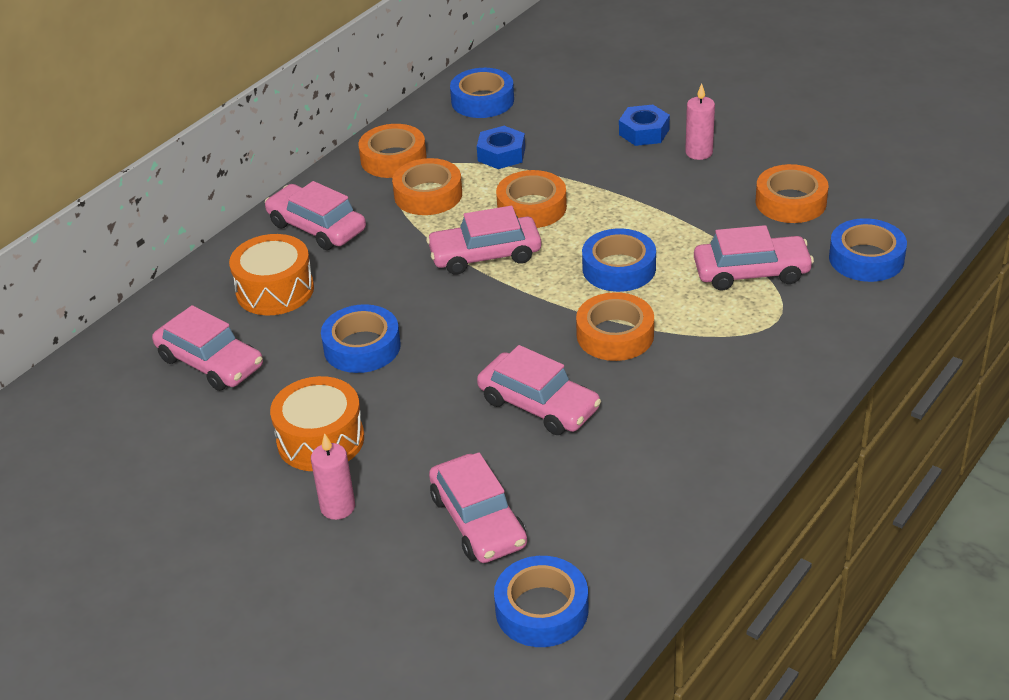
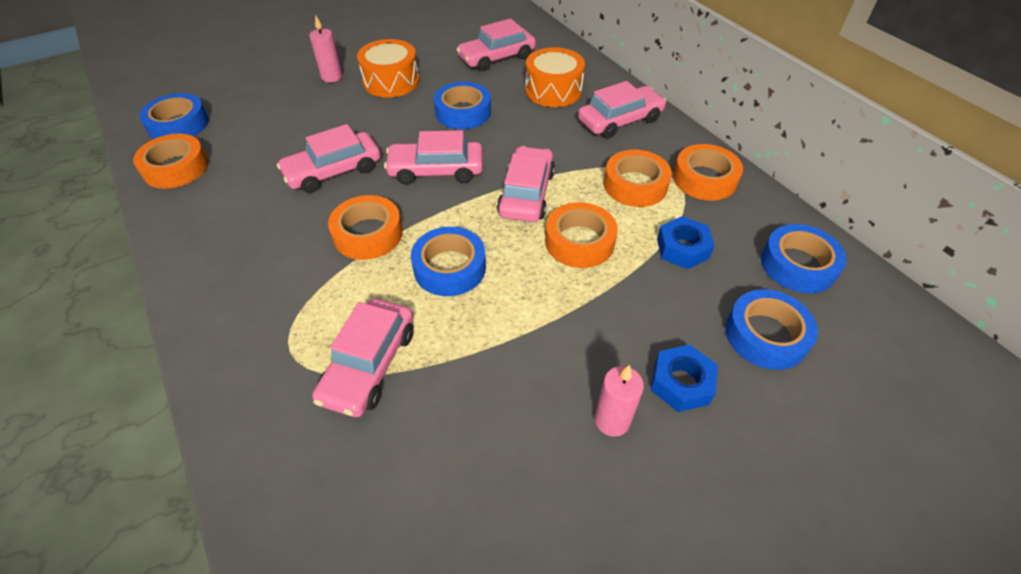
camera: 110 degrees right, 10 degrees up
pink car [429,452,527,563] -> pink car moved to [384,130,483,185]
orange tape [756,164,828,223] -> orange tape moved to [133,134,209,189]
blue tape [829,218,907,282] -> blue tape moved to [725,289,818,370]

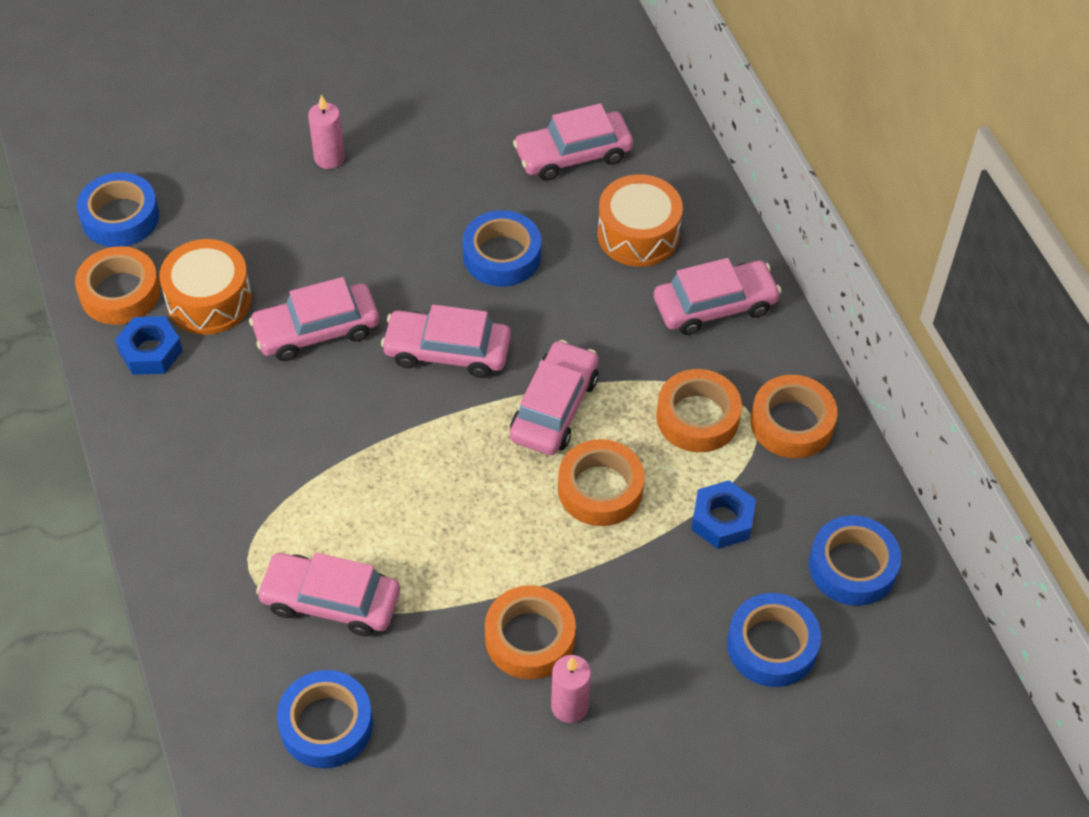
camera: 10 degrees right, 5 degrees up
pink car [312,298,414,417] -> pink car turned 75 degrees clockwise [256,553,400,637]
orange tape [328,195,403,260] -> orange tape moved to [485,585,576,679]
orange drum [357,39,419,98] -> orange drum moved to [159,239,252,335]
blue tape [411,227,486,296] -> blue tape moved to [277,670,373,768]
blue nut [651,345,718,412] -> blue nut moved to [115,316,183,375]

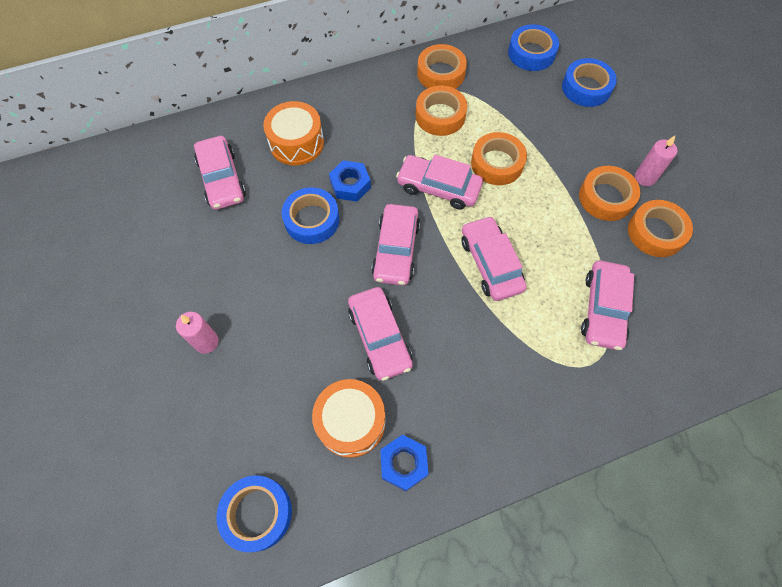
camera: 90 degrees left, 10 degrees up
orange tape [75,246,160,325] -> orange tape moved to [628,200,693,257]
blue tape [277,670,373,768] -> none
pink car [654,258,782,335] -> pink car moved to [462,216,527,301]
blue nut [691,480,756,549] -> blue nut moved to [329,160,371,202]

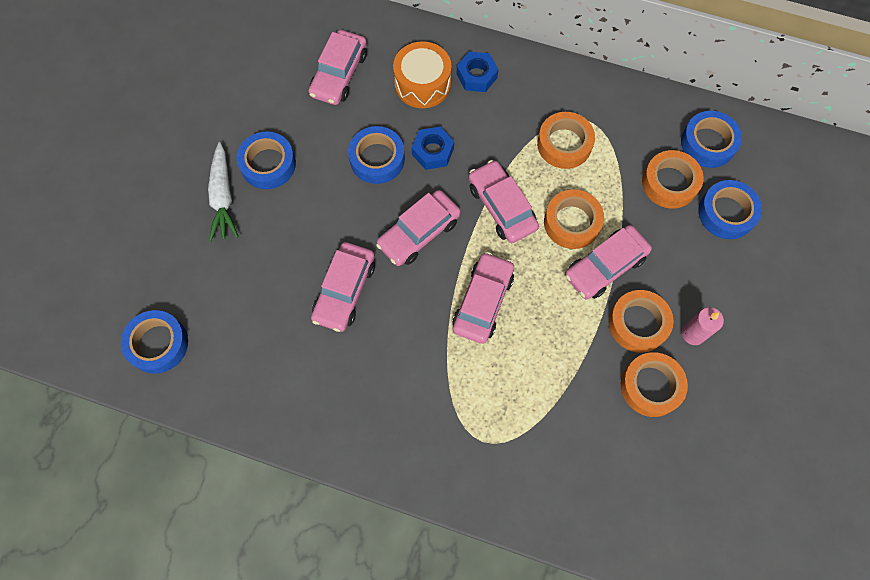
camera: 40 degrees right, 5 degrees up
pink candle [176,312,219,354] -> white carrot [208,142,239,241]
orange drum [312,379,386,458] -> none
blue nut [380,435,429,491] -> blue nut moved to [457,52,499,92]
orange tape [417,44,467,89] -> orange tape moved to [642,150,704,209]
pink car [581,261,634,350] -> pink car moved to [565,225,652,299]
none -> blue tape [237,132,296,189]

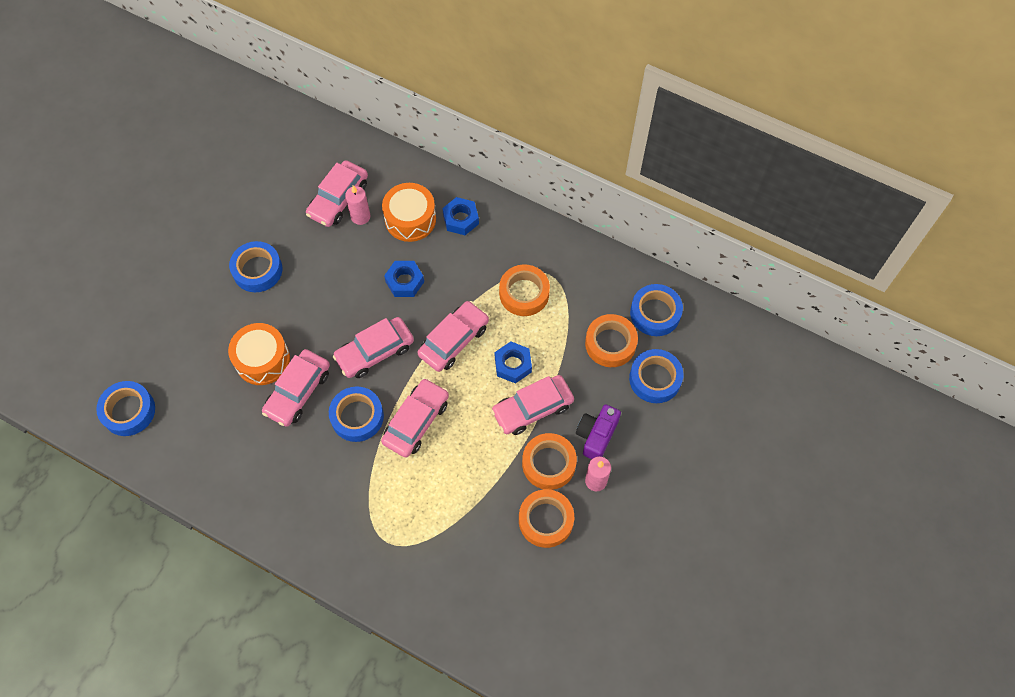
camera: 10 degrees right, 5 degrees down
white carrot [208,142,239,241] -> none
blue tape [348,126,405,184] -> blue tape moved to [329,386,384,442]
pink car [469,160,539,243] -> pink car turned 60 degrees clockwise [417,301,489,372]
orange tape [544,189,604,249] -> blue nut [495,341,532,384]
none -> orange drum [228,323,290,385]
none -> pink candle [345,185,370,225]
none -> purple camera [576,404,621,459]

